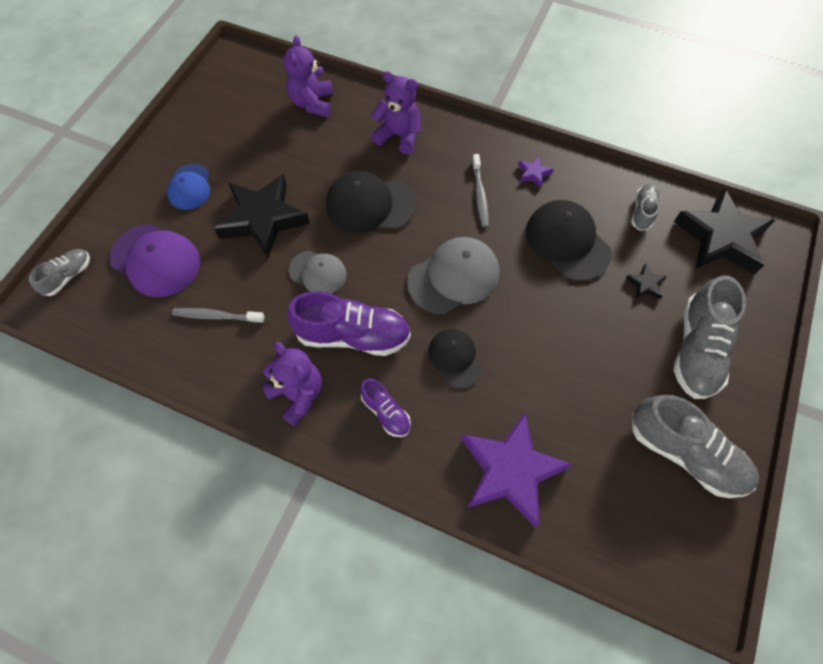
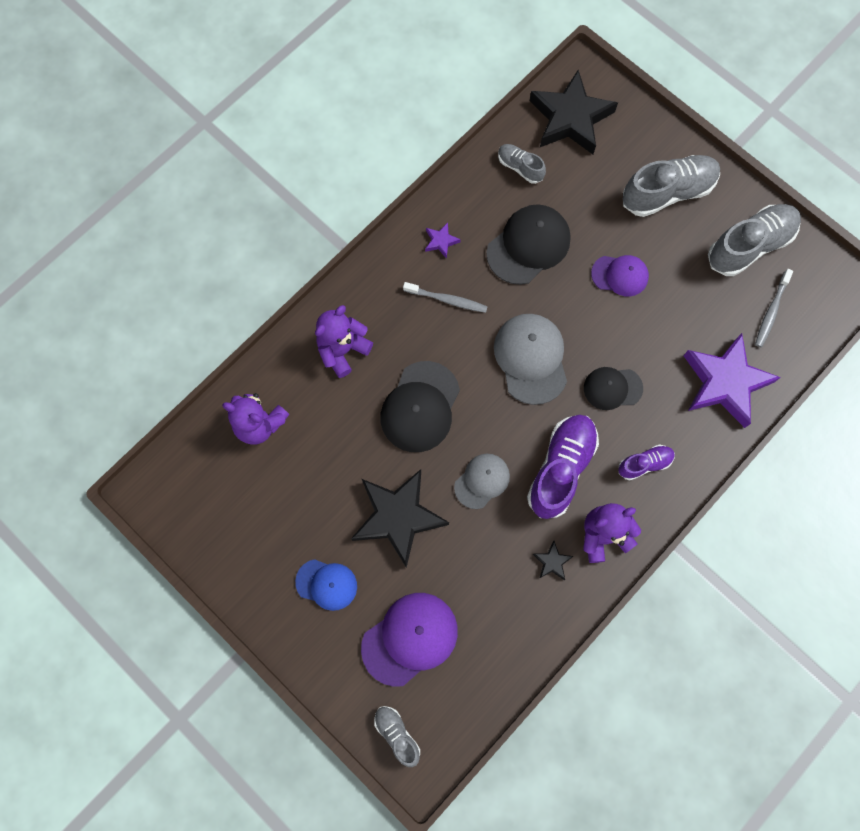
camera: 70 degrees left, 10 degrees up
grey toothbrush [172,308,265,323] -> grey toothbrush moved to [755,269,793,347]
black cap [526,200,612,281] -> black cap turned 150 degrees clockwise [486,204,570,285]
black star [626,263,667,300] -> black star moved to [533,541,574,580]
grey shoe [673,275,746,399] -> grey shoe turned 60 degrees counterclockwise [623,155,720,217]
none -> purple cap [591,255,649,297]

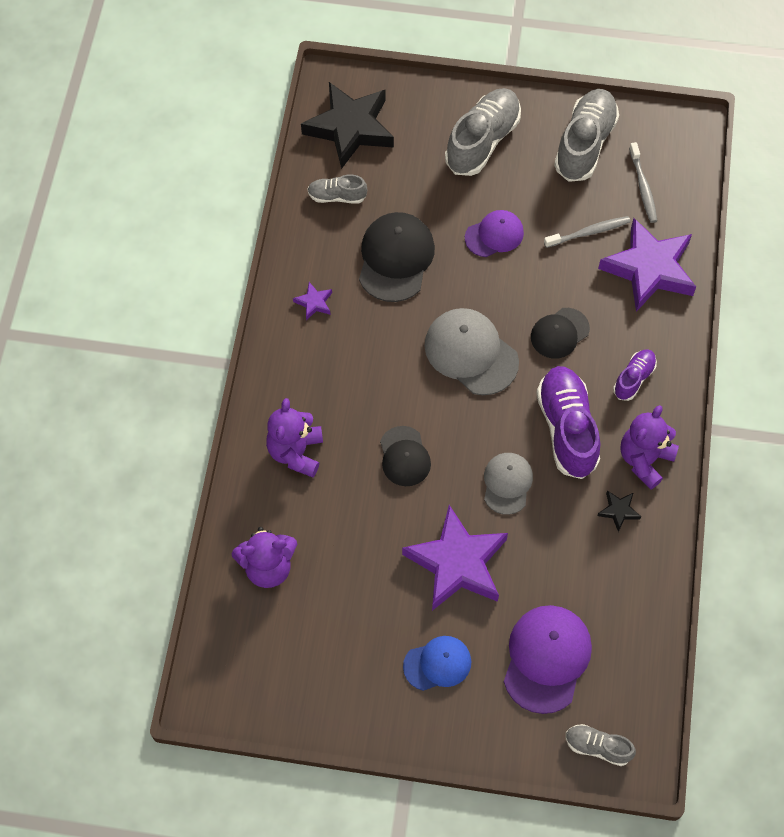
camera: 35 degrees left, 10 degrees down
black star [351,469,449,568] -> purple star [402,505,508,611]
black cap [380,361,460,452] -> black cap [380,426,431,486], size x0.62
grey toothbrush [403,282,488,313] -> grey toothbrush moved to [544,216,631,248]

